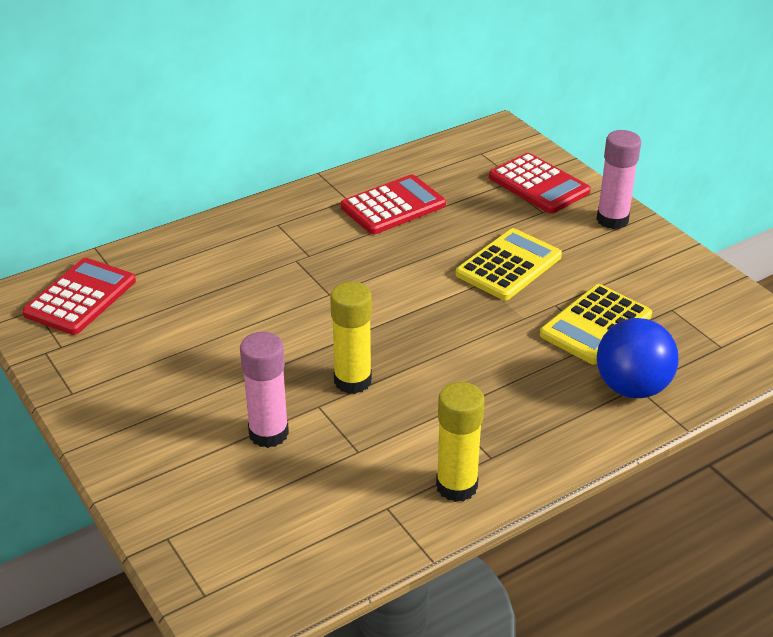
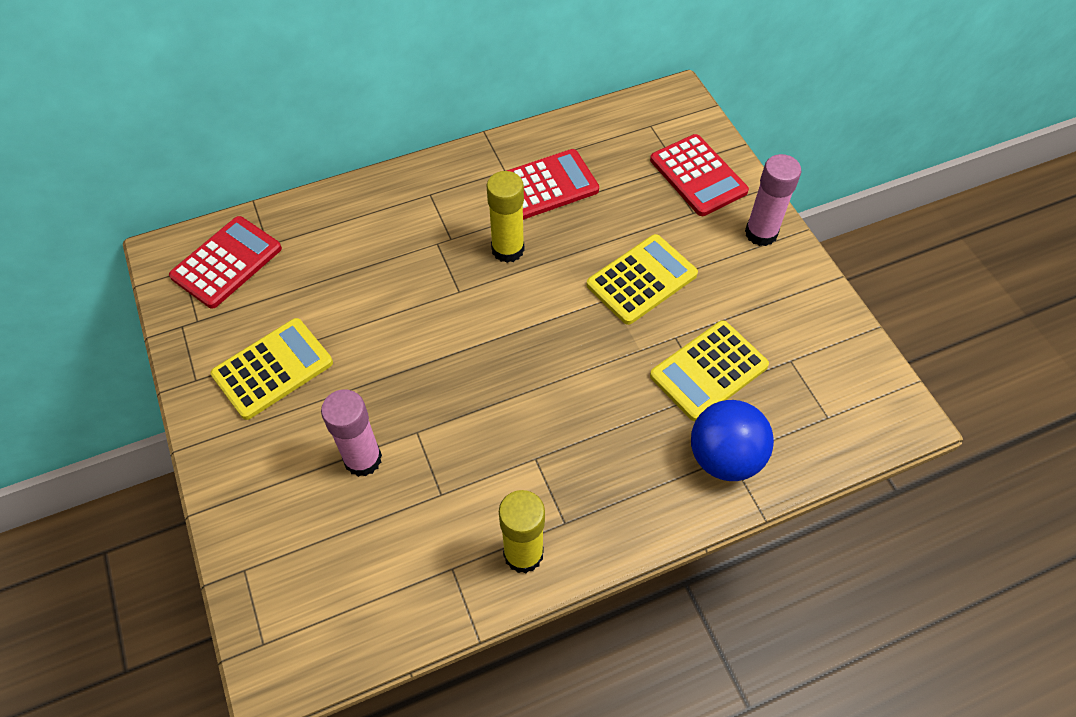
camera: 10 degrees right, 20 degrees up
yellow glue stick [330,282,372,394] -> yellow glue stick moved to [486,171,524,263]
none -> yellow calculator [210,318,333,420]

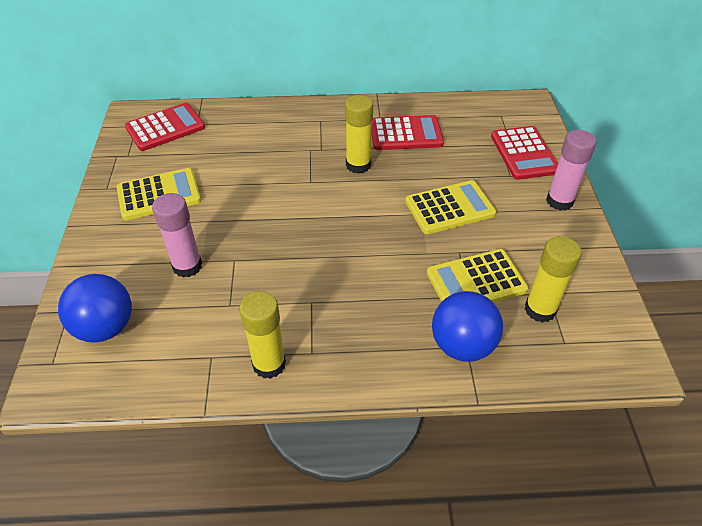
camera: 20 degrees right, 10 degrees down
none -> blue ball [58,274,132,343]
none -> yellow glue stick [525,236,582,323]

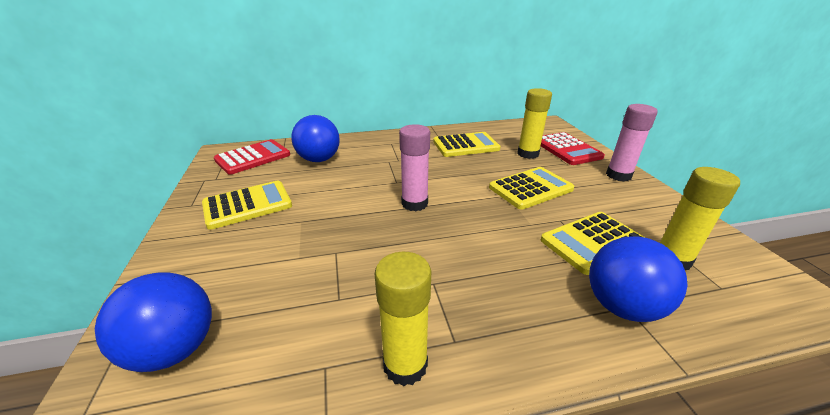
camera: 10 degrees left, 15 degrees down
pink glue stick [152,193,202,278] -> pink glue stick moved to [399,124,430,211]
yellow glue stick [345,95,373,174] -> yellow glue stick moved to [517,88,552,159]
red calculator [371,115,444,150] -> yellow calculator [433,132,500,157]
none -> blue ball [291,115,340,162]

